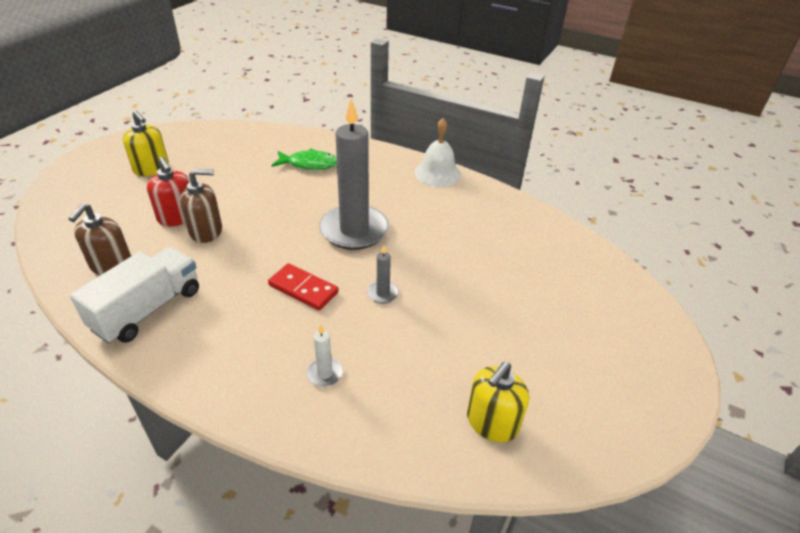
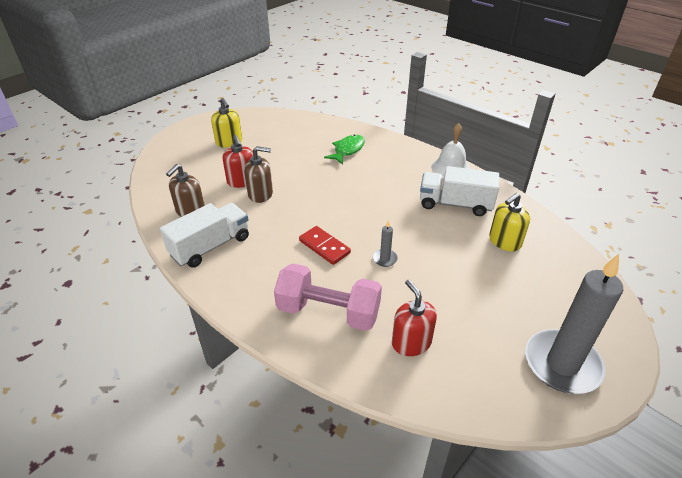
camera: 15 degrees right, 0 degrees up
green fish [272,149,337,170] -> green fish turned 75 degrees counterclockwise [324,134,365,164]
white candle [306,324,343,387] -> pink dumbbell [274,263,382,331]
grey candle [319,99,389,250] -> grey candle moved to [525,254,623,394]
yellow soap dispenser [467,362,529,443] -> yellow soap dispenser moved to [489,193,530,251]
none -> red soap dispenser [392,280,437,356]
none -> white truck [420,166,499,216]

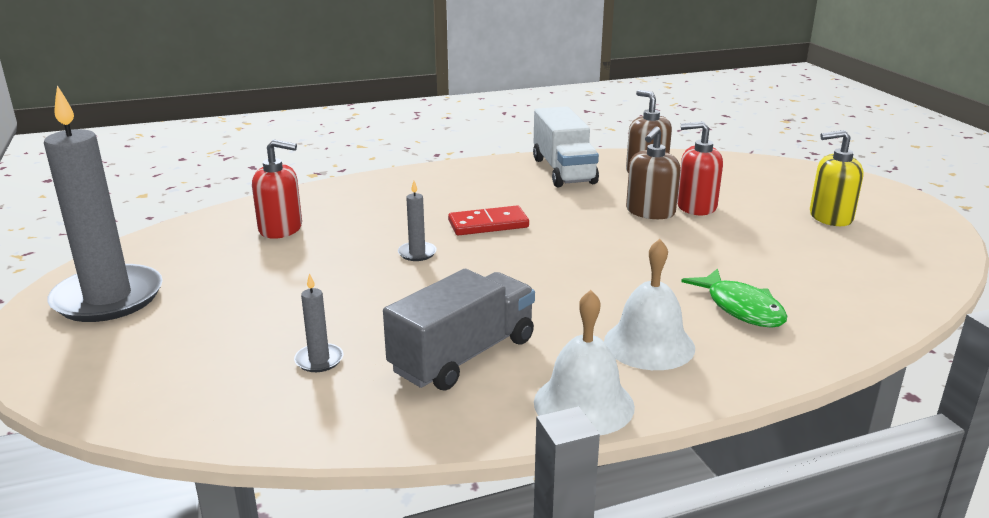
camera: 120 degrees right, 15 degrees down
pink dumbbell [274,263,382,331] -> none
white truck [420,166,499,216] -> grey truck [383,269,535,390]
yellow soap dispenser [489,193,530,251] -> grey candle [294,273,343,372]
none -> white bell [604,239,695,370]

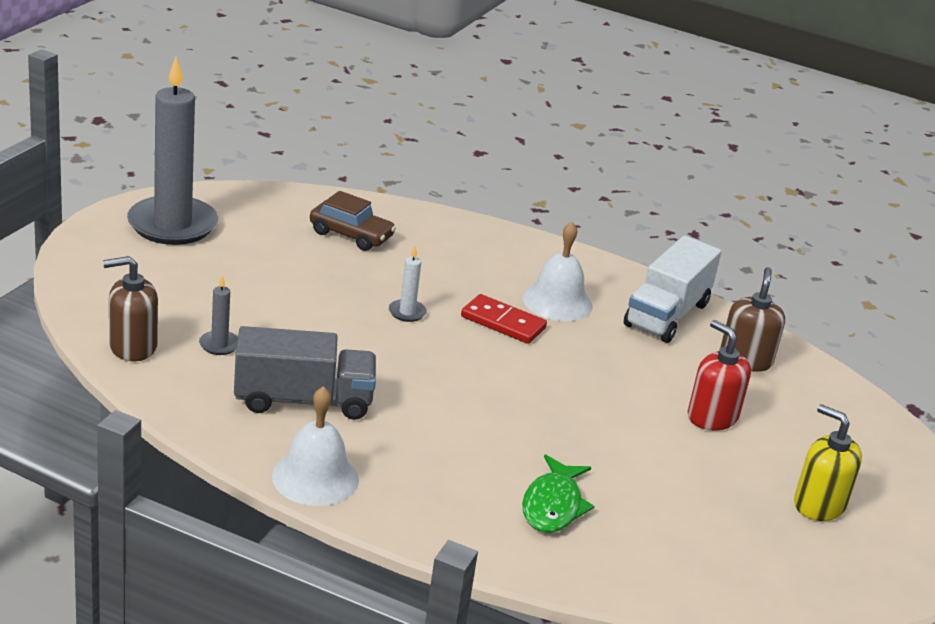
camera: 40 degrees right, 5 degrees up
red soap dispenser [252,140,302,239] -> brown car [310,191,396,251]
grey candle [398,181,437,261] -> white candle [389,246,427,322]
white bell [604,239,695,370] -> white bell moved to [522,222,593,321]
brown soap dispenser [626,127,680,219] -> brown soap dispenser moved to [103,256,158,361]

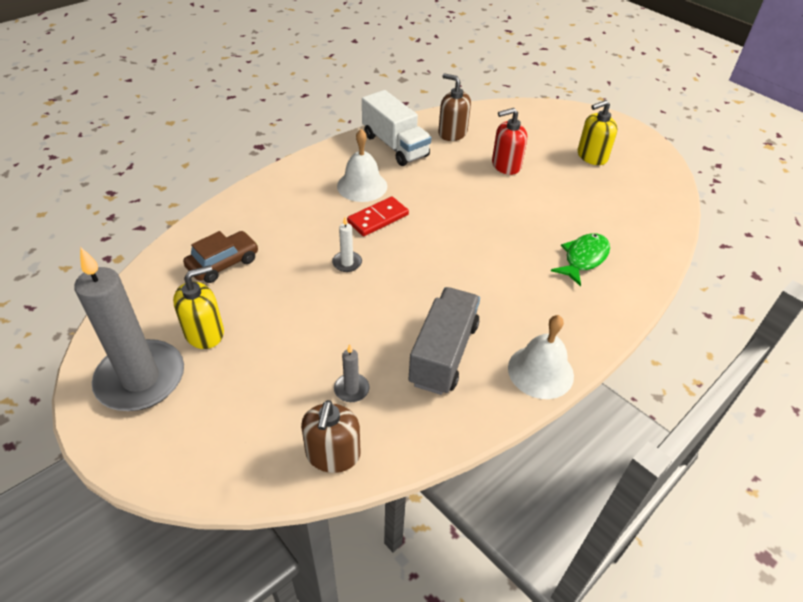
camera: 65 degrees left, 15 degrees up
green fish [522,454,594,533] -> green fish turned 90 degrees counterclockwise [551,233,610,287]
none -> yellow soap dispenser [173,265,224,349]

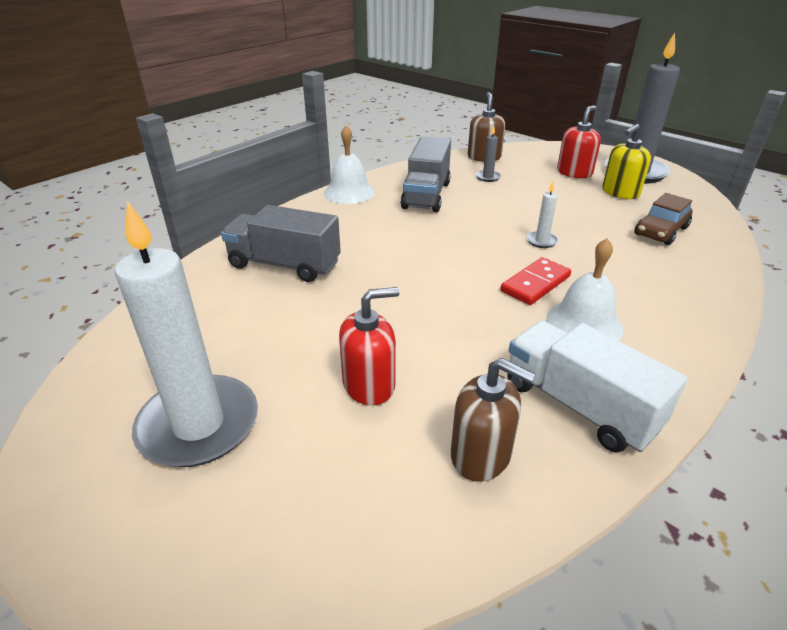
camera: 175 degrees right, 10 degrees down
green fish [551,233,610,287] -> grey truck [221,205,341,282]
yellow soap dispenser [578,100,617,165] -> white candle [115,201,258,467]
none -> red soap dispenser [557,105,601,178]

